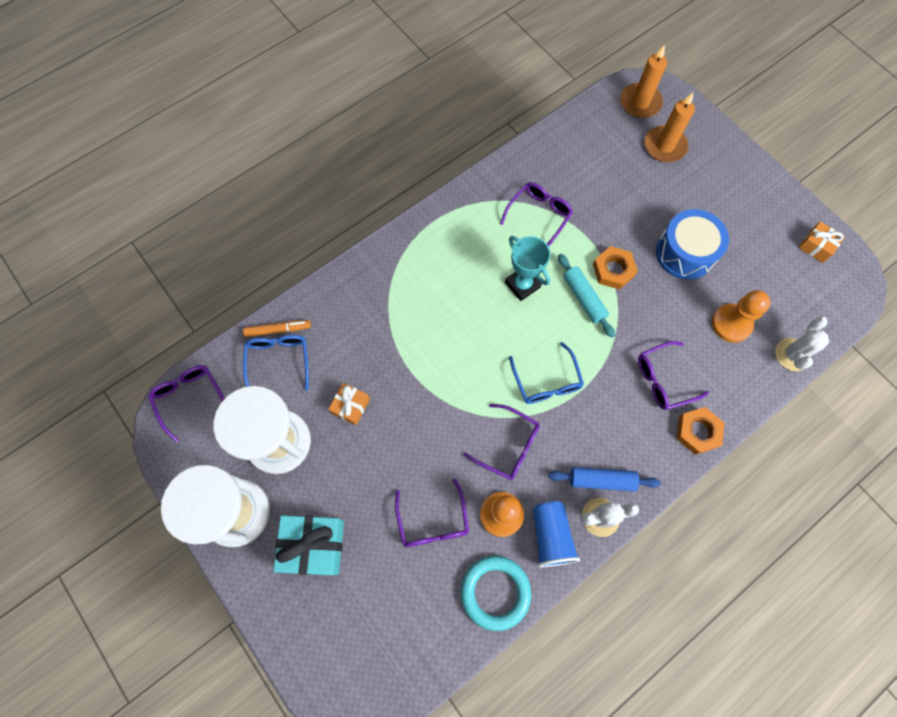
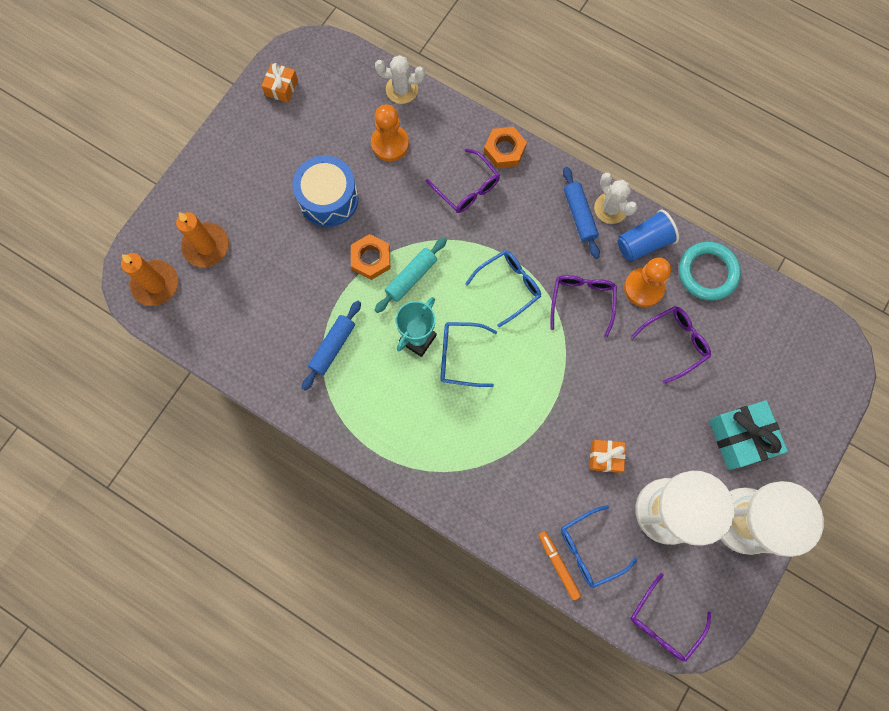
camera: 110 degrees left, 5 degrees up
purple glasses [500,182,573,246] -> blue rolling pin [302,301,361,391]
none -> blue glasses [440,322,497,387]

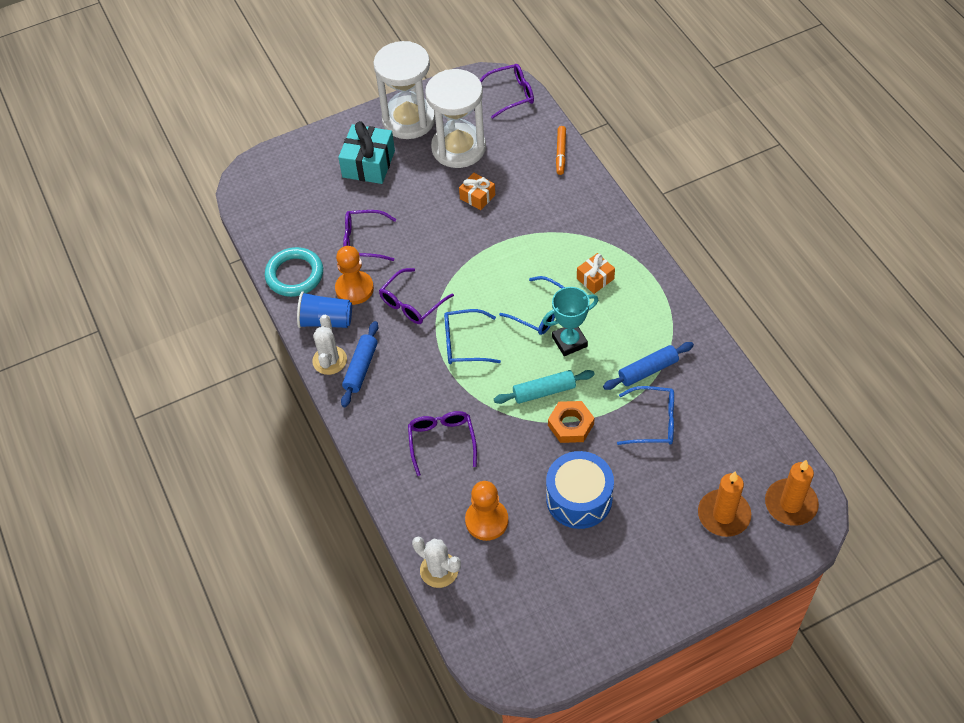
camera: 145 degrees left, 20 degrees down
orange gift [261,63,298,103] -> orange gift moved to [577,253,615,294]
orange nut [484,127,527,168] -> none
blue glasses [561,505,637,588] -> blue glasses moved to [617,386,674,445]

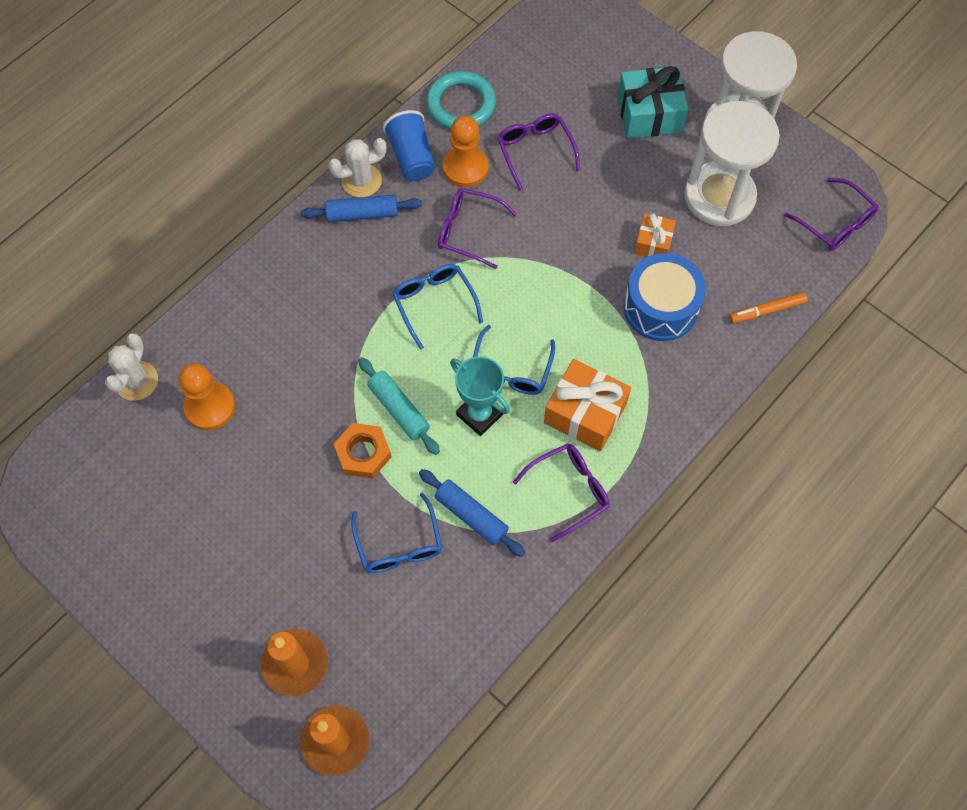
camera: 65 degrees right, 10 degrees up
purple glasses [408,411,477,476] -> purple glasses moved to [513,443,610,542]
blue drum [546,451,614,529] -> blue drum moved to [624,253,706,341]
orange gift [577,253,615,294] -> orange gift [544,359,631,451], size x1.75

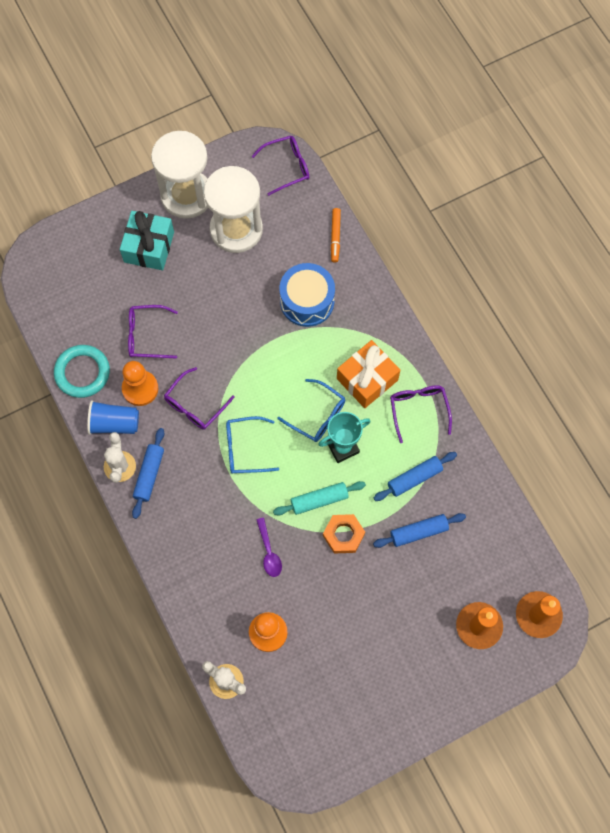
camera: 70 degrees left, 5 degrees up
blue glasses [351,492,442,573] -> blue rolling pin [373,513,466,548]
orange gift [635,213,676,257] -> none
none -> purple spoon [257,518,282,577]

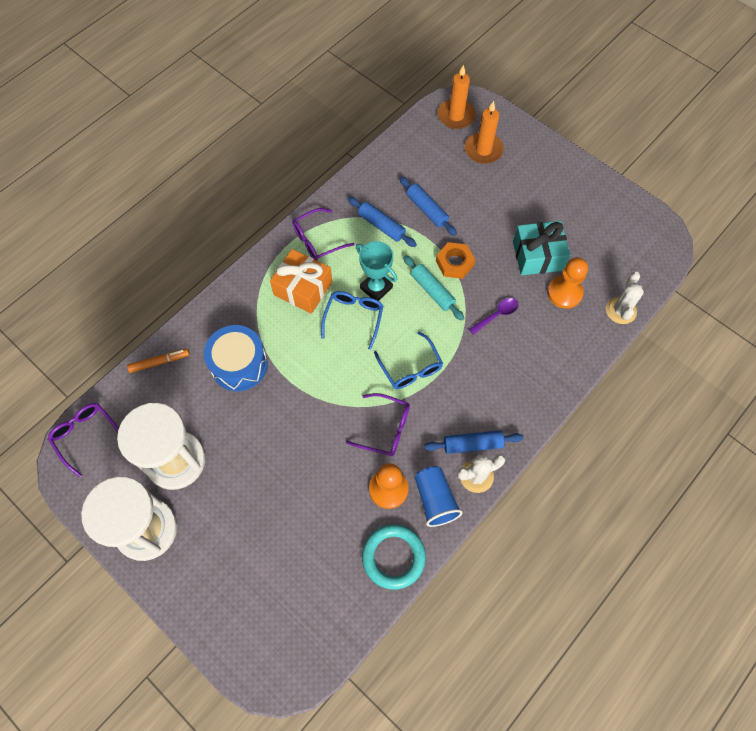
camera: 110 degrees left, 5 degrees down
turquoise gift [120,211,174,270] -> turquoise gift moved to [513,221,570,275]
purple glasses [128,305,178,359] -> none

